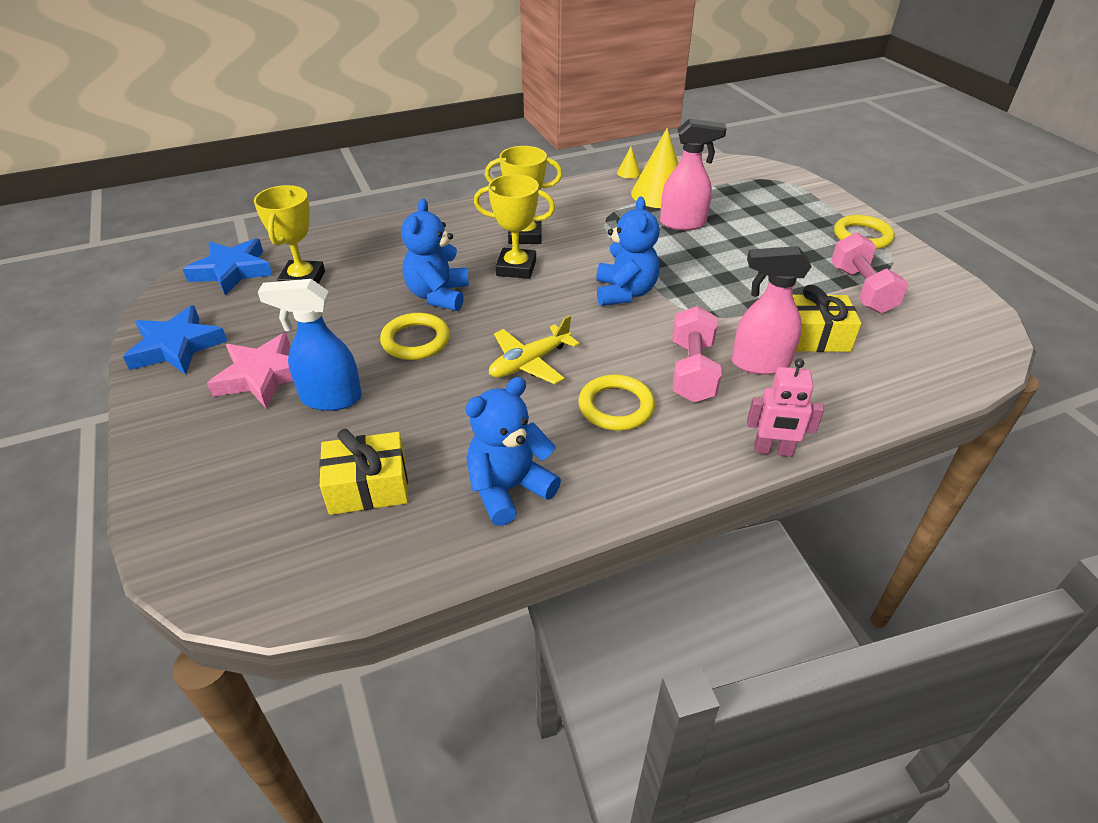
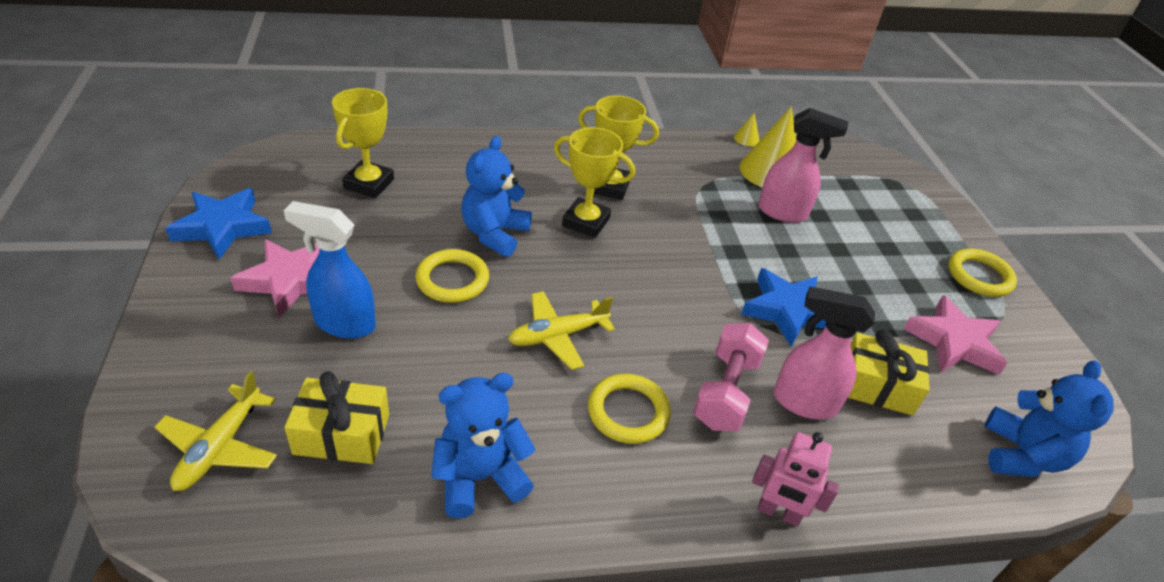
camera: 10 degrees right, 0 degrees up
blue star [183,238,272,295] -> blue star moved to [741,268,826,347]
blue teddy bear [596,197,660,306] -> blue teddy bear moved to [985,360,1114,477]
pink dumbbell [831,232,908,313] -> pink star [903,295,1007,375]
none -> yellow plane [154,371,277,491]

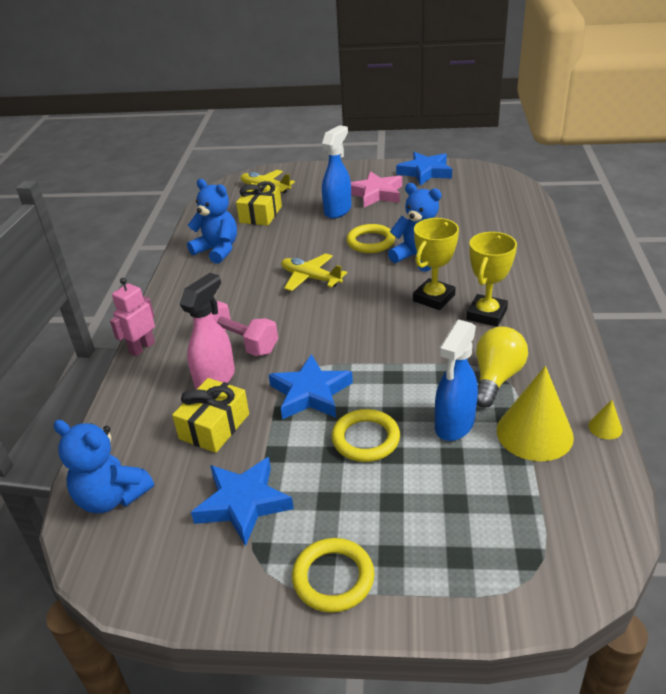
camera: 110 degrees right, 5 degrees down
yellow trophy [332,88,394,198] -> none
blue teddy bear [431,373,536,518] -> blue teddy bear turned 45 degrees counterclockwise [187,179,237,264]
yellow plane [508,291,615,370] -> yellow plane turned 45 degrees counterclockwise [281,253,347,291]
yellow ring [588,374,671,444] -> yellow ring moved to [332,409,400,462]
pink spray bottle [758,108,848,223] -> blue spray bottle [435,319,478,441]
pink star [903,295,1007,375] -> blue star [191,457,294,546]
none -> yellow light bulb [476,327,528,408]

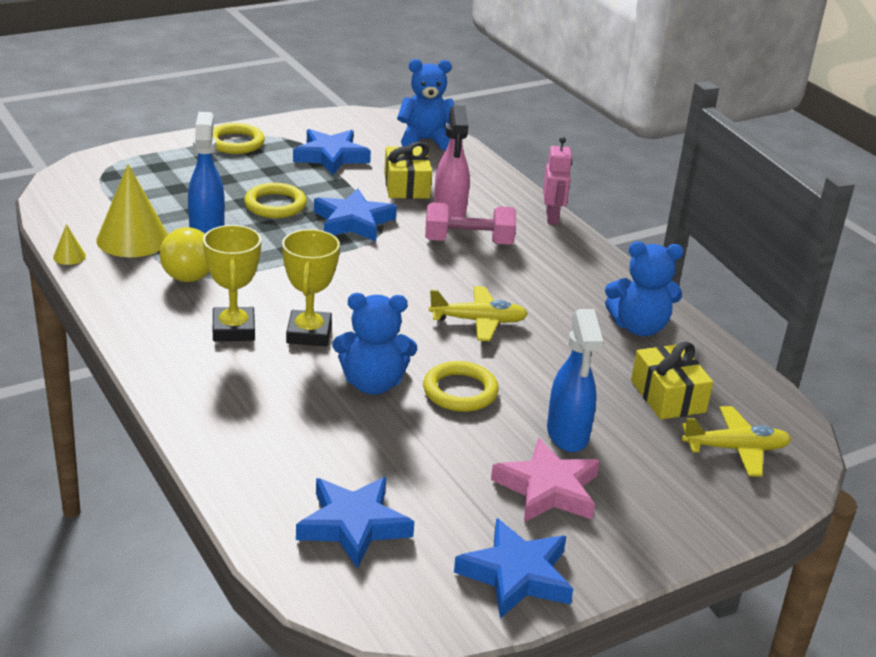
camera: 140 degrees right, 5 degrees down
none -> blue star [296,477,414,569]

